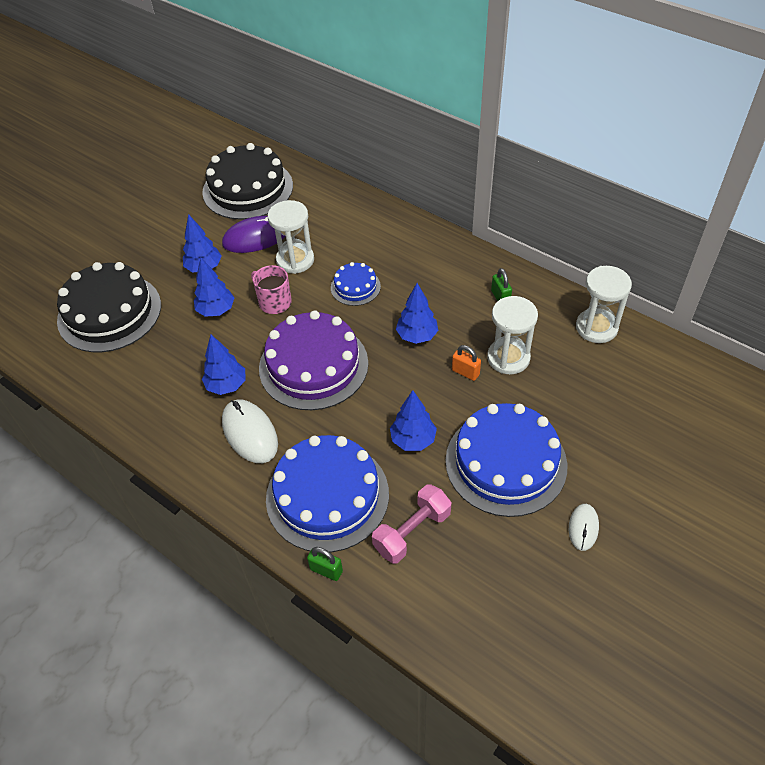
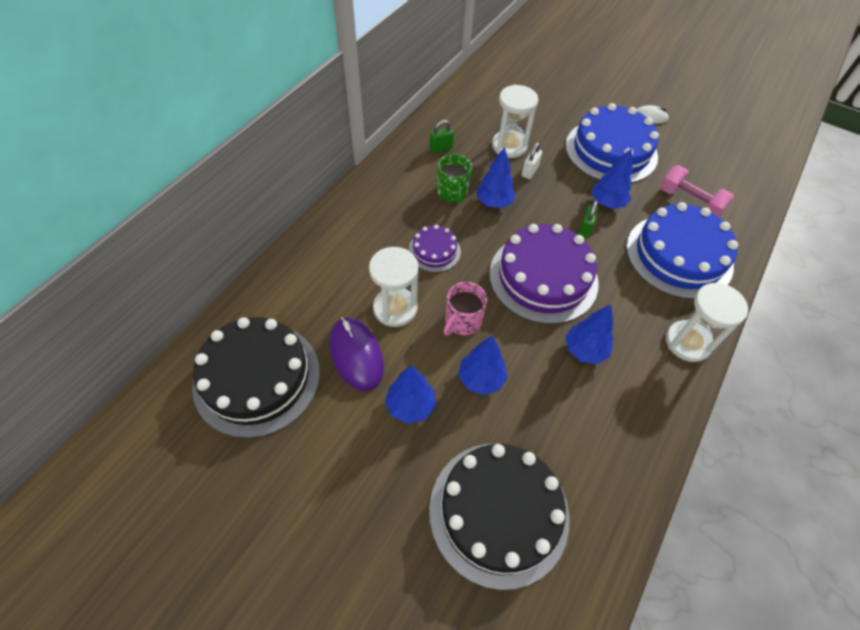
camera: 100 degrees left, 5 degrees up
white mouse [222,399,278,463] -> none
green padlock [307,547,343,581] -> green padlock moved to [578,200,599,238]
blue cake [331,262,381,306] -> purple cake [408,225,461,272]
orange padlock [452,345,481,381] -> white padlock [522,143,542,179]
white hourglass [576,266,632,343] -> white hourglass moved to [666,283,748,362]
none -> green mug [437,154,472,204]

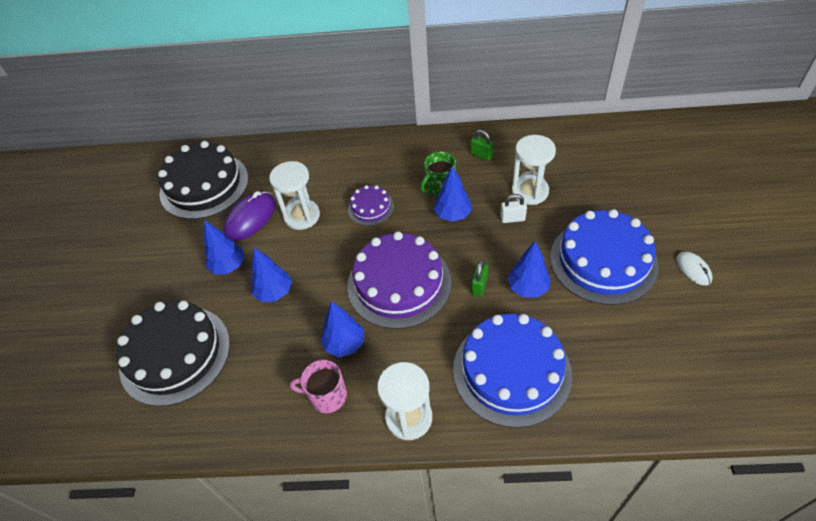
camera: 65 degrees right, 5 degrees down
pink mug [444,282,487,336] -> pink mug moved to [290,360,347,413]
green padlock [578,200,599,238] -> green padlock turned 60 degrees counterclockwise [471,260,488,297]
pink dumbbell [660,165,734,217] -> none

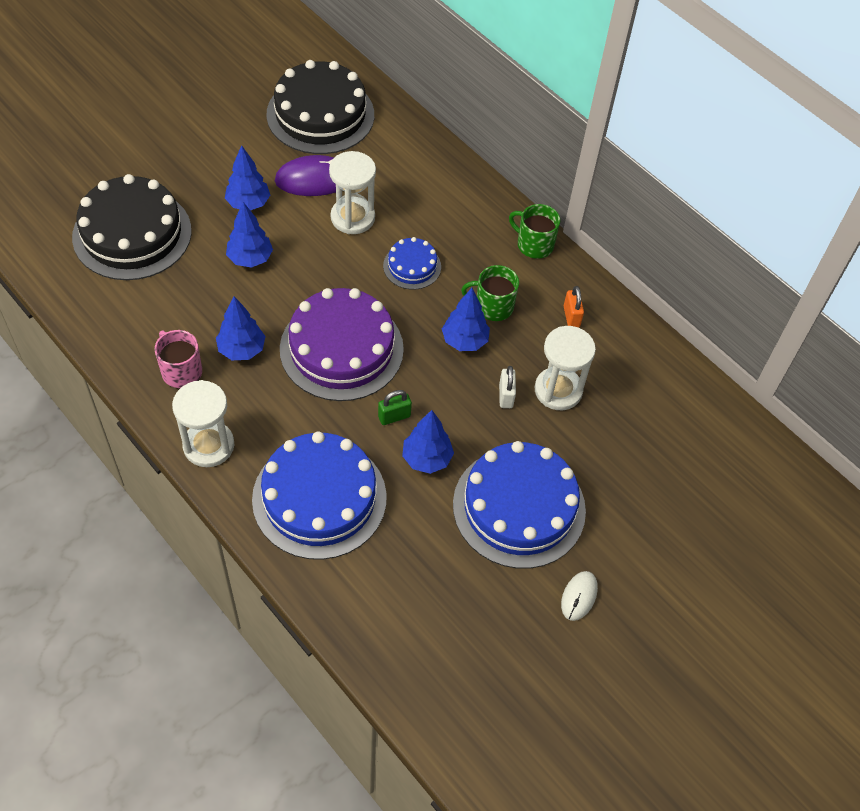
camera: 40 degrees right, 5 degrees up
purple cake [348,185,394,226] -> blue cake [383,237,441,290]
green padlock [470,130,494,161] -> orange padlock [564,286,584,328]
white padlock [500,194,527,223] -> white padlock turned 45 degrees clockwise [499,366,516,408]
none -> green mug [509,204,560,259]

